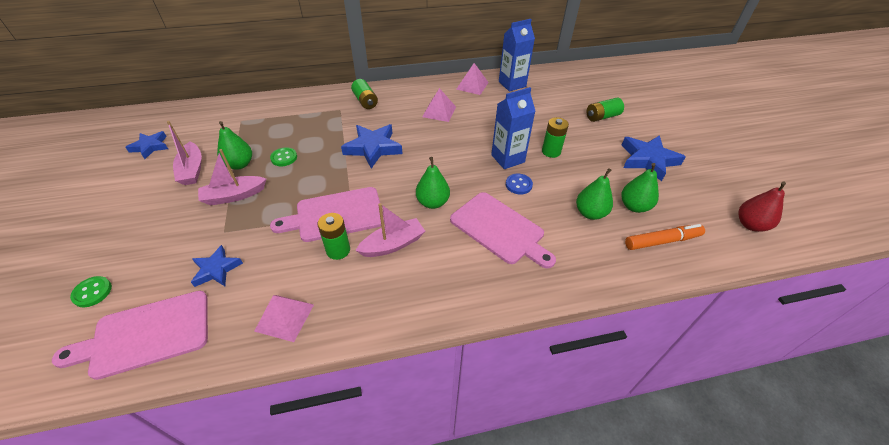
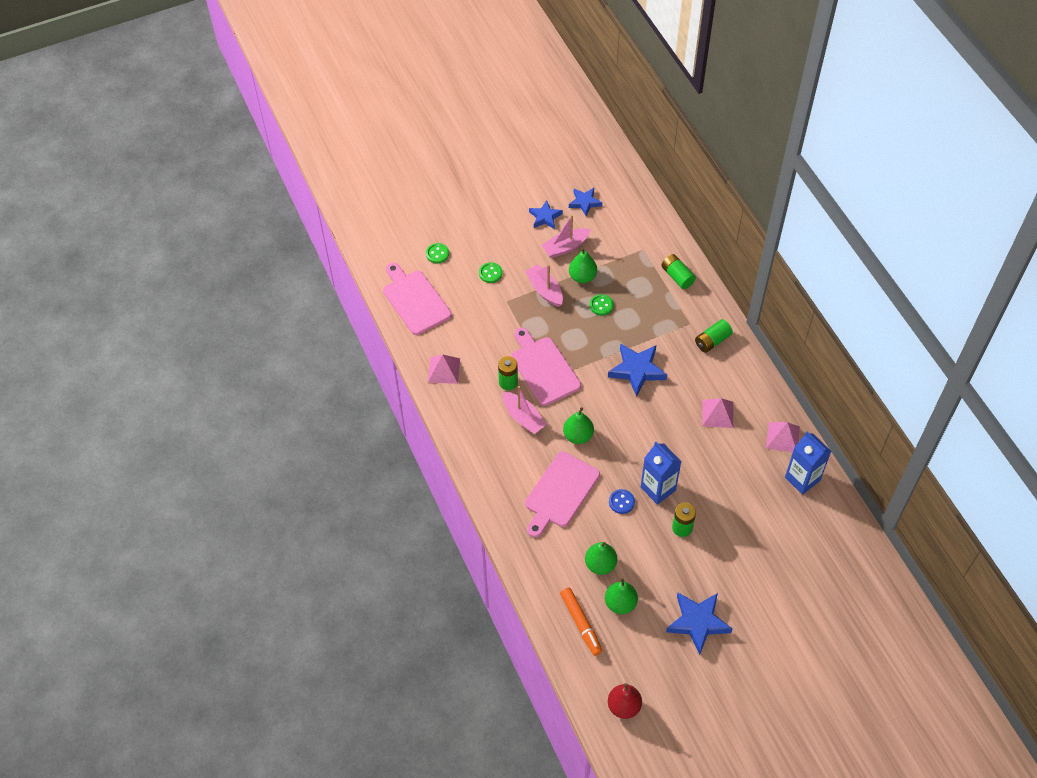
camera: 80 degrees right, 10 degrees up
blue star [191,245,243,287] -> blue star moved to [529,200,563,229]
green battery [587,98,624,122] -> green battery moved to [661,254,696,289]
none -> green button [479,262,502,283]

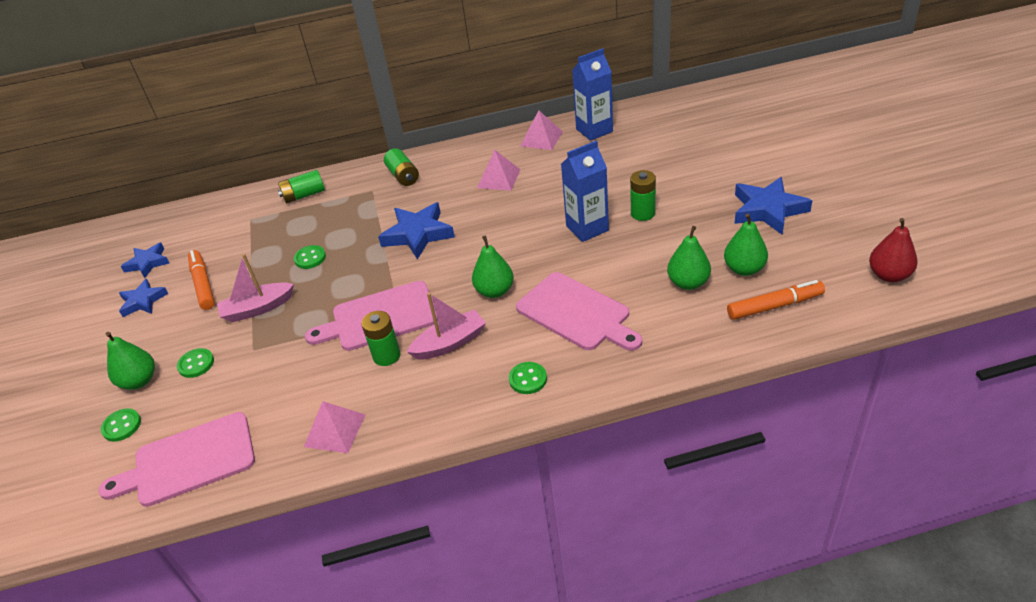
camera: 75 degrees left, 15 degrees down
pink boat [541,214,591,258] -> orange marker [188,250,215,310]
green pear [569,248,597,283] -> green pear moved to [106,332,155,390]
blue button [609,489,635,514] -> none
none -> green button [509,362,547,394]

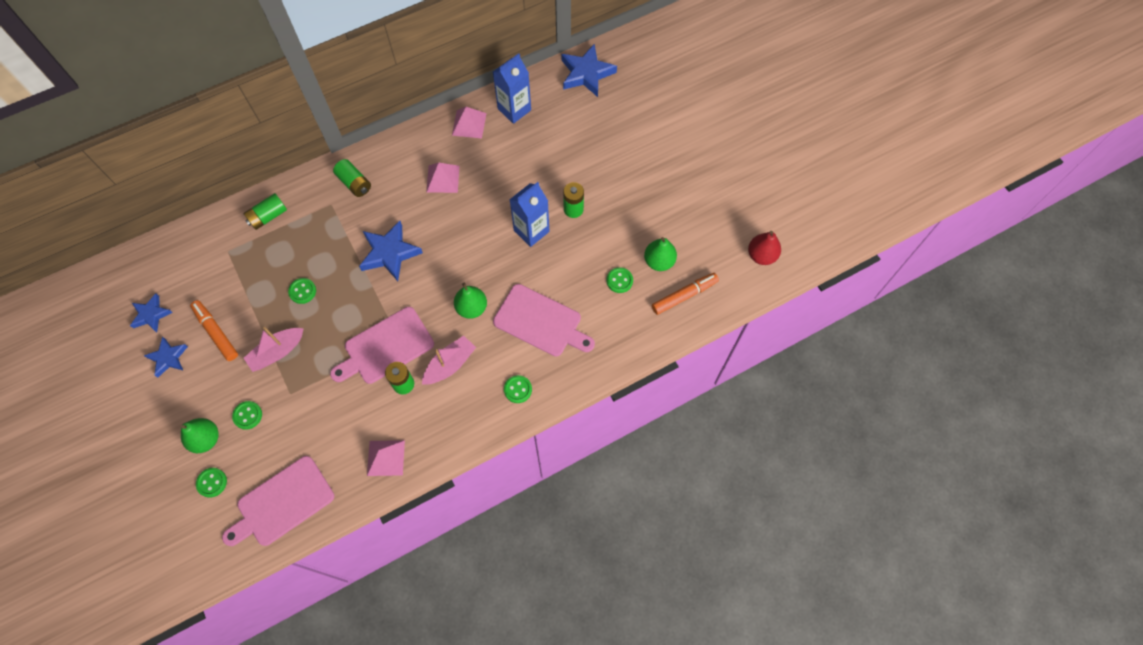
camera: 20 degrees left, 25 degrees up
green pear [667,226,711,290] -> green button [607,267,633,293]
blue star [735,177,813,235] -> blue star moved to [561,44,617,97]

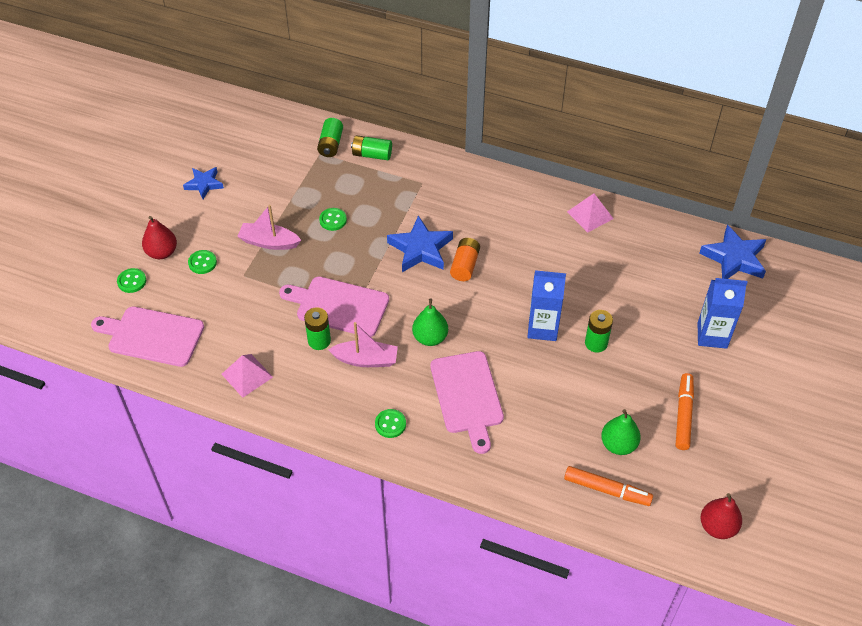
camera: 50 degrees right, 15 degrees down
blue star [130,294,173,332] -> none
green pear [181,418,219,453] -> red pear [142,216,177,259]
orange marker [190,300,238,361] -> orange marker moved to [676,373,694,450]
green battery [333,159,371,197] -> green battery moved to [317,118,343,157]
pink pyramid [426,163,459,193] -> none
blue carton [493,53,531,124] -> blue carton moved to [698,278,748,349]
green button [607,267,633,293] -> none
none -> orange battery [450,238,480,281]

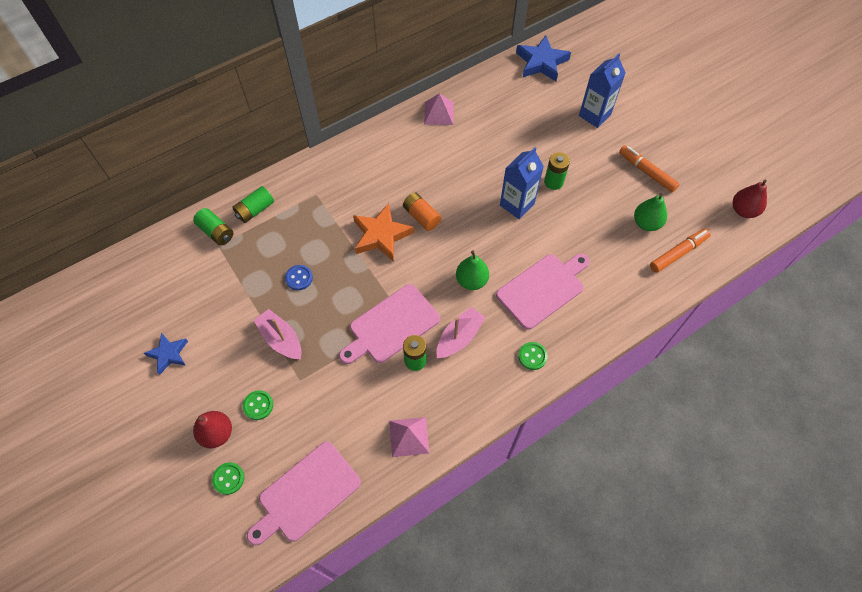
camera: 55 degrees left, 10 degrees up
pink boat [237,205,301,250] -> pink boat turned 90 degrees clockwise [254,309,302,359]
green button [319,208,347,231] -> blue button [285,265,313,290]
blue star [387,216,453,272] -> orange star [353,203,414,262]
pink cutting board [430,351,504,454] -> pink cutting board turned 60 degrees counterclockwise [496,254,590,330]

